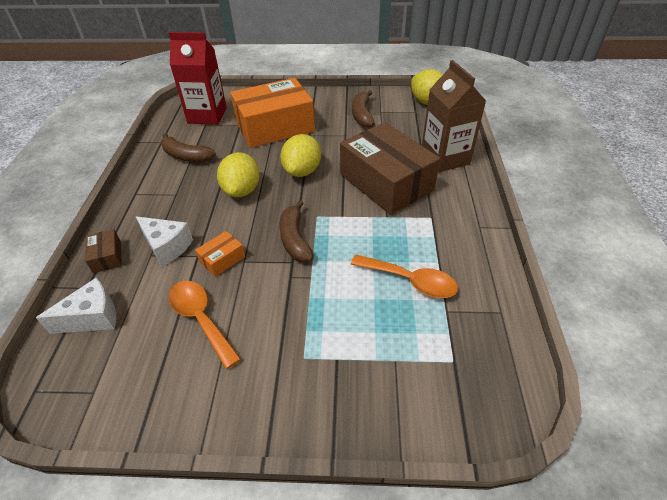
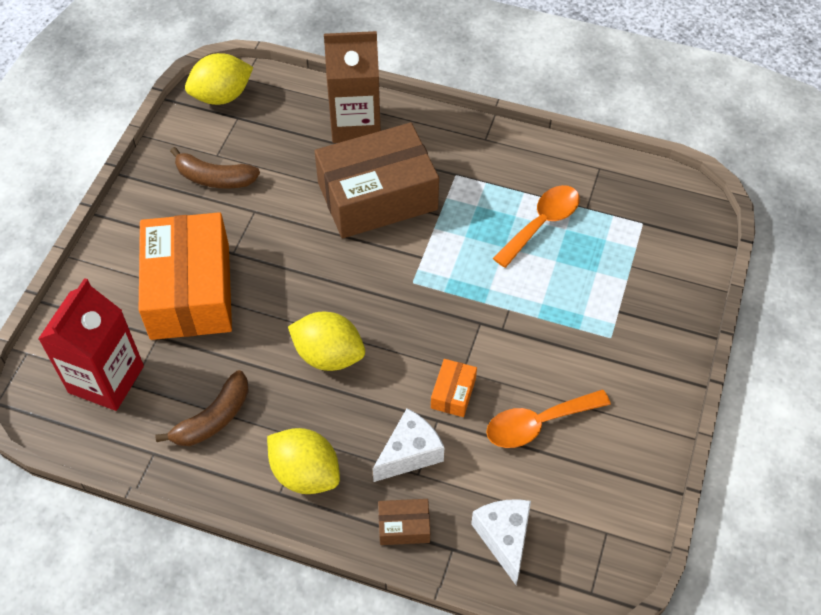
camera: 75 degrees left, 10 degrees up
orange box [195,231,245,277] -> orange box turned 45 degrees clockwise [431,359,477,417]
brown banana [279,200,314,262] -> none
yellow lemon [280,134,321,177] -> yellow lemon moved to [267,428,340,494]

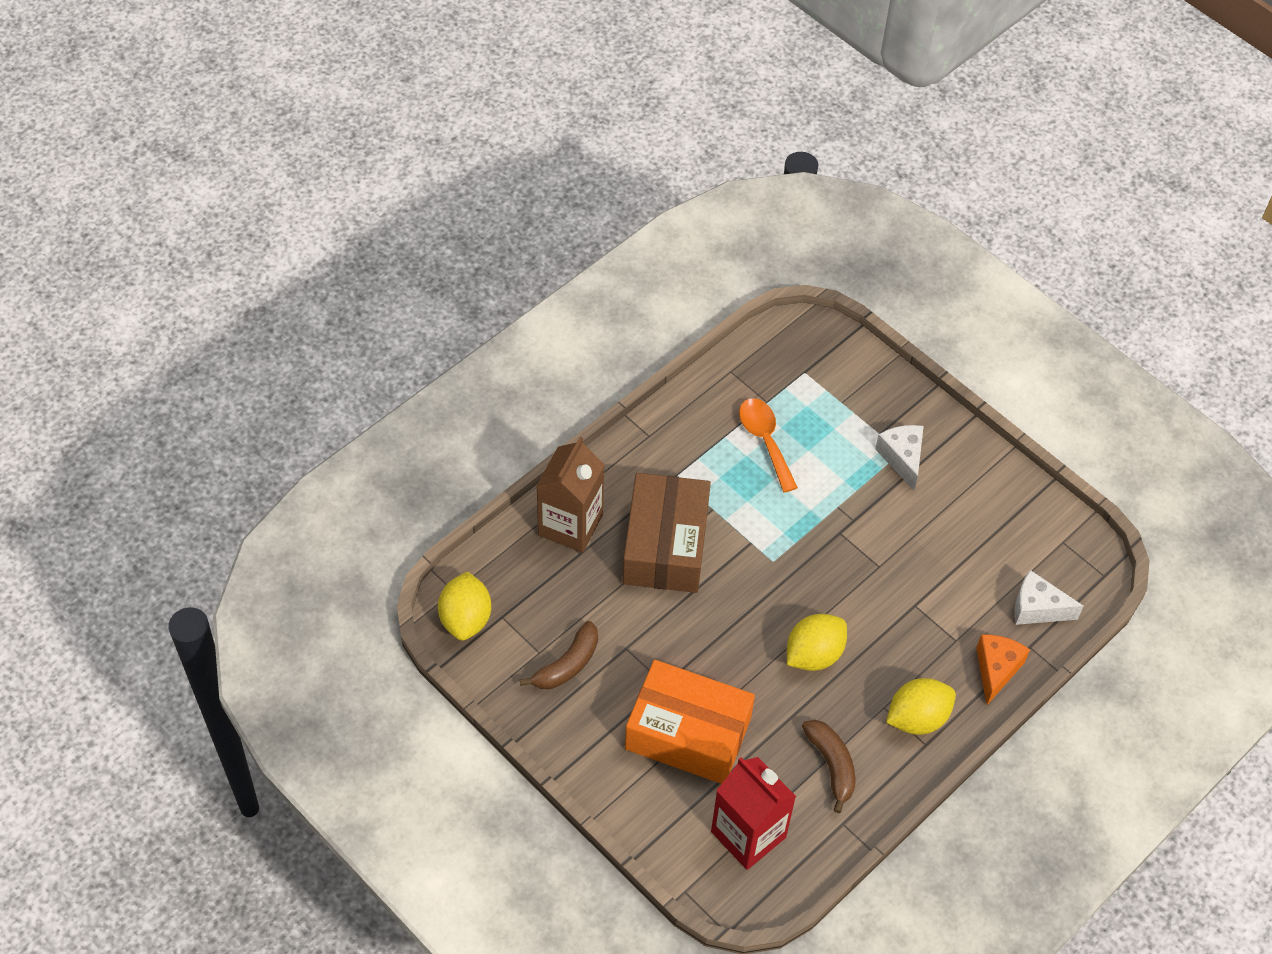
camera: 65 degrees left, 0 degrees up
white cheese [373,408,444,482] -> white cheese moved to [875,425,924,490]
brown box [378,499,430,545] -> orange cheese [976,634,1030,705]
orange box [431,359,477,417] -> none
orange spoon [486,390,611,448] -> none

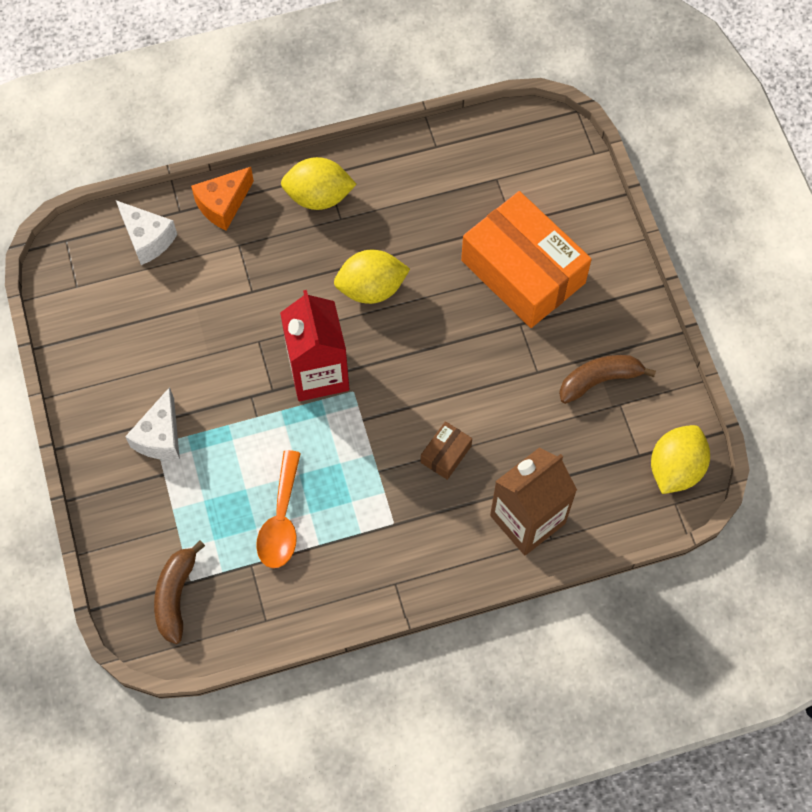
camera: 150 degrees left, 10 degrees up
brown box [623,473,711,593] -> brown box [421,421,472,480], size x0.41
red carton [711,757,796,870] -> red carton moved to [280,290,349,401]
brown banana [802,720,855,813] -> brown banana moved to [154,541,205,644]

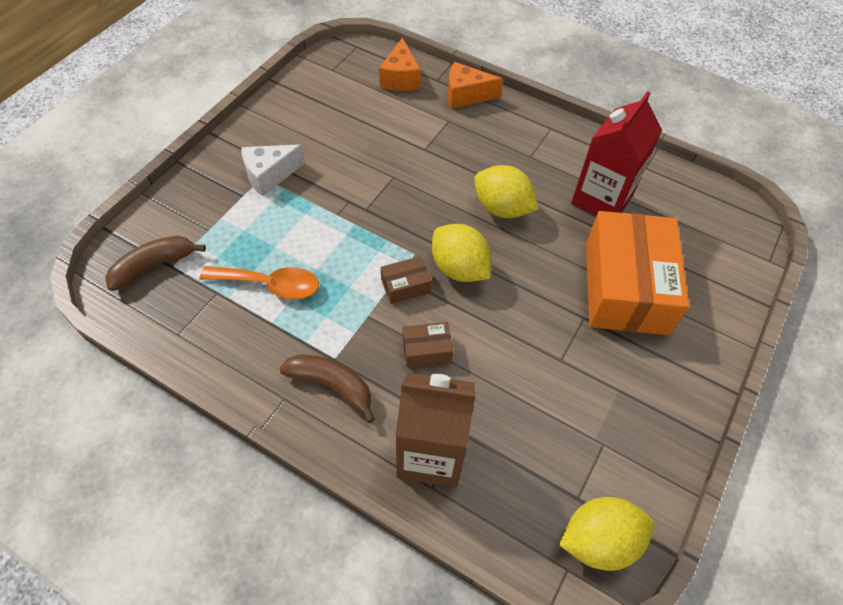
camera: 45 degrees right, 10 degrees down
white cheese [116,200,177,265] -> orange cheese [379,38,421,91]
orange spoon [256,450,301,568] -> orange spoon turned 135 degrees counterclockwise [200,266,319,299]
red carton [280,290,349,401] -> red carton moved to [571,91,662,216]
yellow lemon [281,157,357,210] -> yellow lemon moved to [432,224,491,282]
brown banana [559,355,656,404] -> brown banana moved to [280,354,375,423]
none -> brown box [381,256,432,304]

